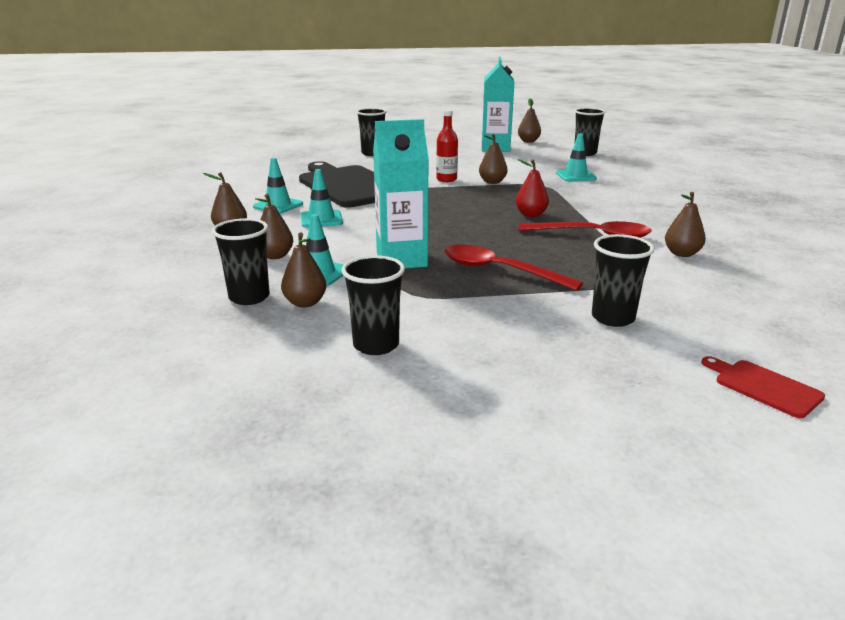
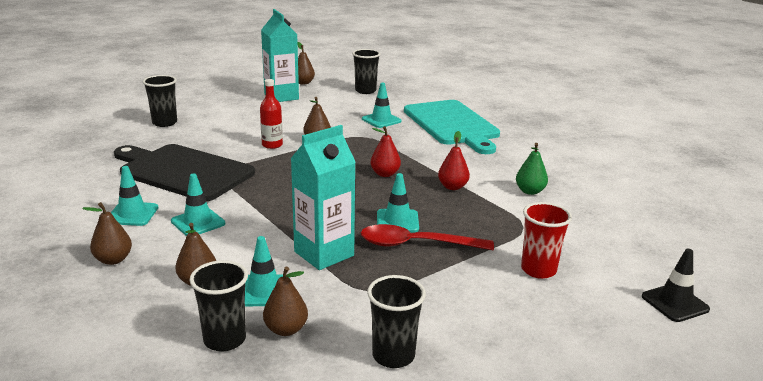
camera: 30 degrees left, 0 degrees up
red spoon [519,221,652,238] -> red pear [438,131,470,190]
black cup [592,234,654,327] -> red cup [521,202,572,279]
brown pear [665,192,706,257] -> green pear [516,143,548,195]
red cutting board [701,356,825,418] -> black traffic cone [642,249,710,322]
none -> turquoise traffic cone [377,173,419,233]
none -> turquoise cutting board [404,100,500,154]

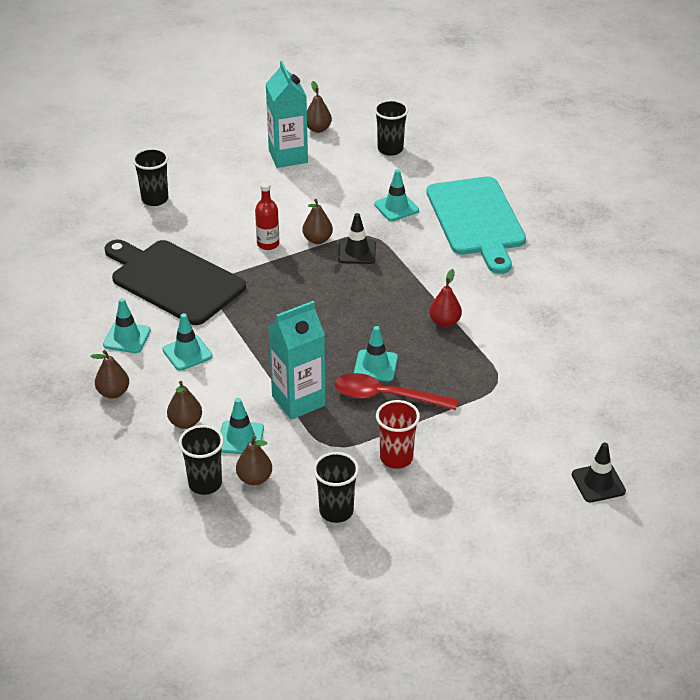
camera: 10 degrees right, 15 degrees up
red pear [370,126,401,177] -> none
green pear [516,143,548,195] -> none
red cup [521,202,572,279] -> red cup moved to [376,400,420,469]
none -> black traffic cone [338,213,376,264]

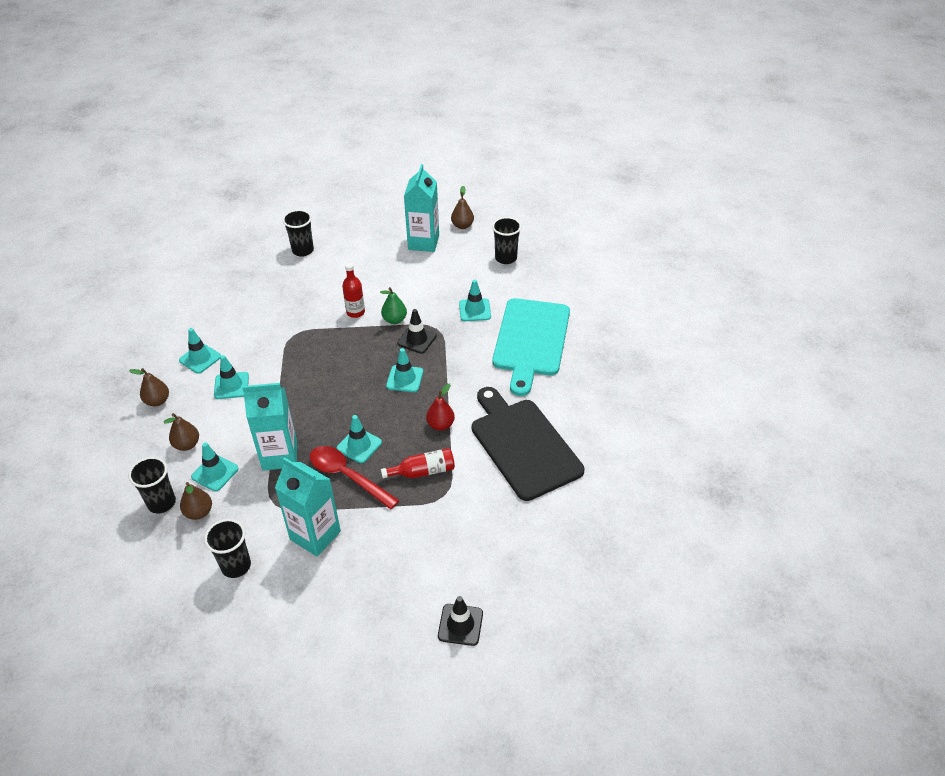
camera: 25 degrees right, 5 degrees up
black cutting board [105,240,246,325] -> black cutting board moved to [472,387,584,501]
brown pear [302,199,333,244] -> green pear [380,287,407,324]
red cup [376,400,420,469] -> turquoise carton [275,457,341,557]
none -> red bottle [381,448,455,478]
none -> turquoise traffic cone [386,348,423,392]

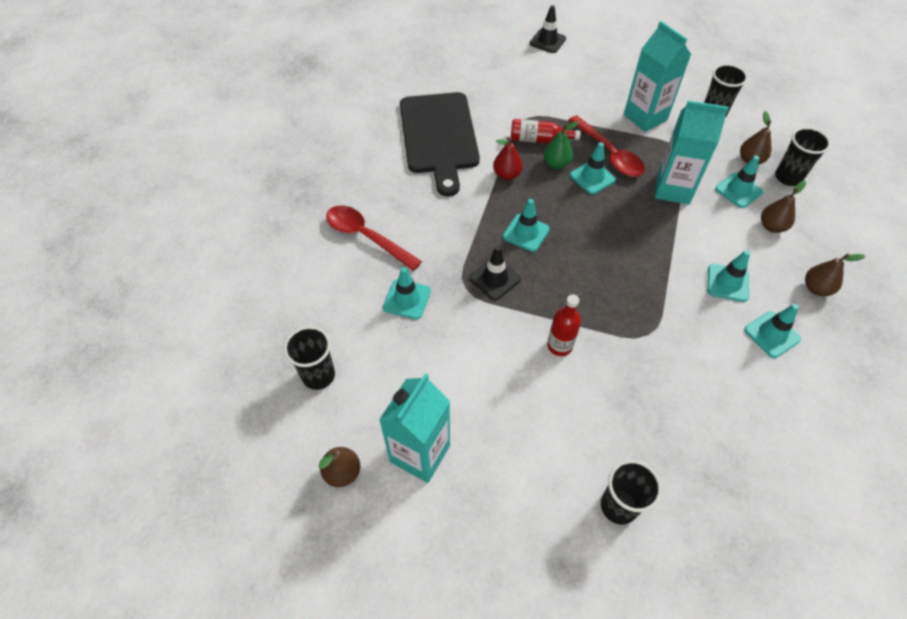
camera: 160 degrees left, 10 degrees up
green pear [380,287,407,324] -> green pear moved to [544,121,579,169]
turquoise cutting board [492,298,570,396] -> red spoon [326,206,422,271]

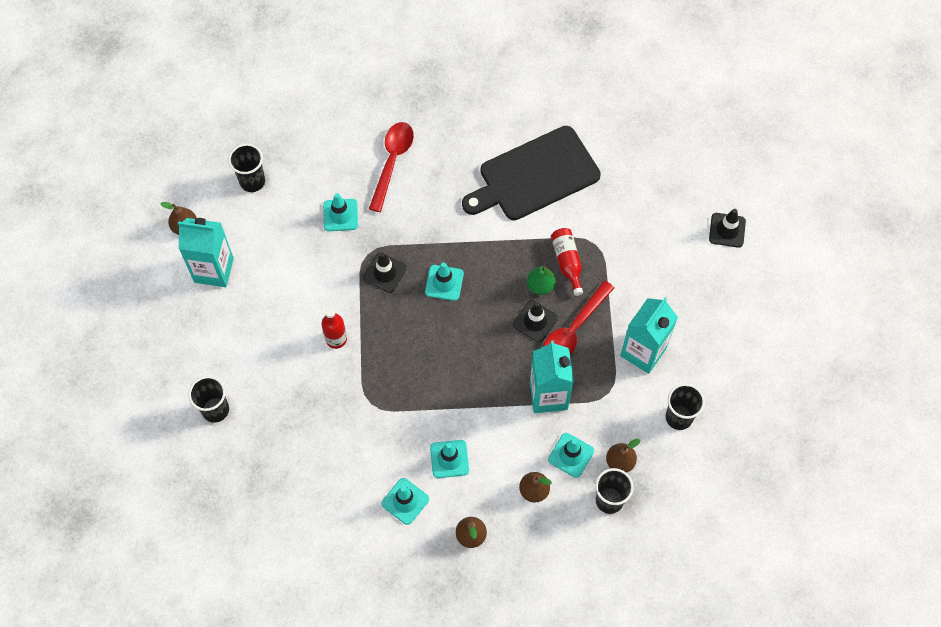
camera: 70 degrees right, 10 degrees up
red pear [493,137,523,180] -> none
turquoise traffic cone [570,142,616,194] -> black traffic cone [513,300,558,342]

